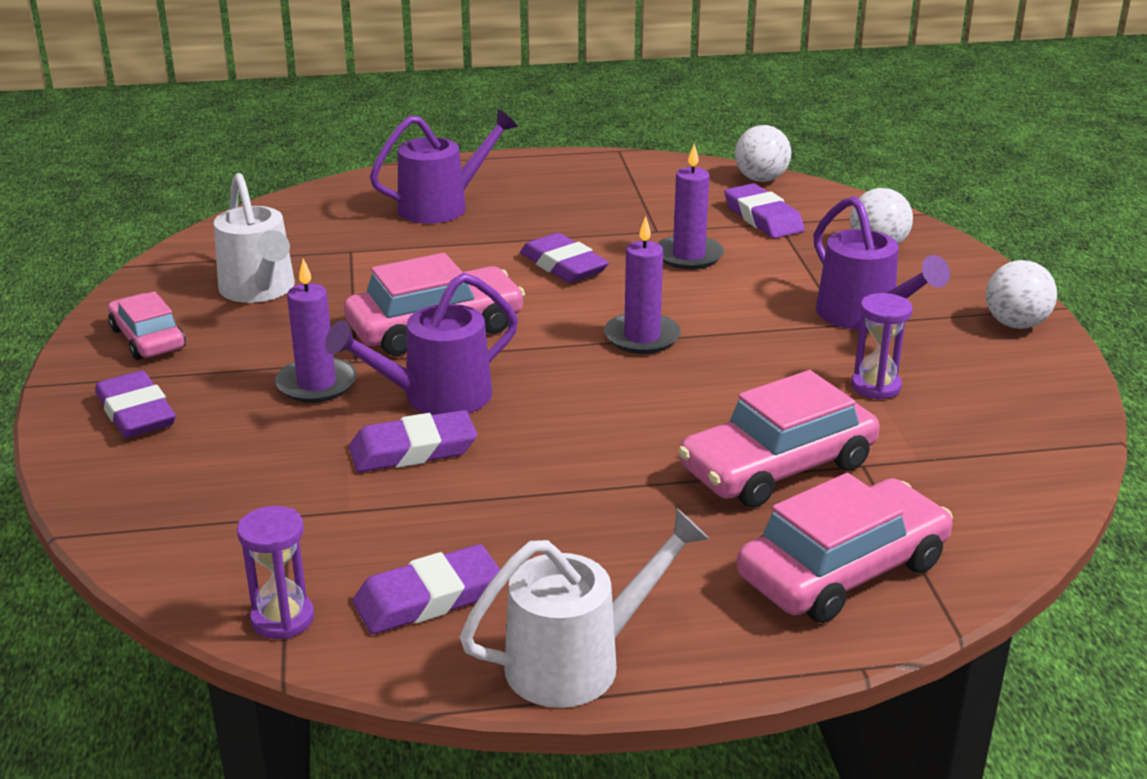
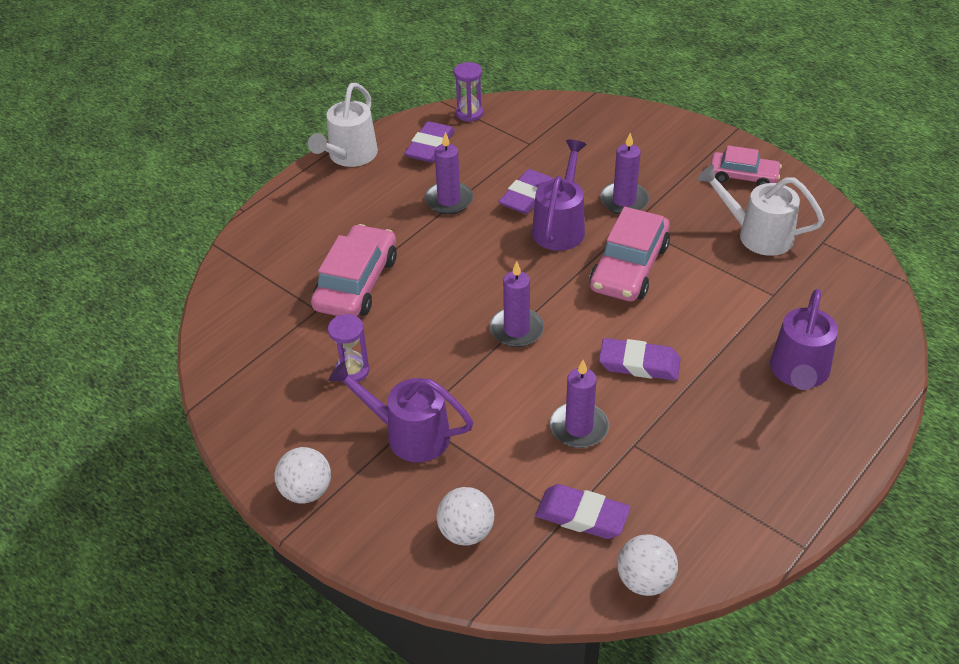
camera: 140 degrees right, 15 degrees up
purple eraser [95,370,176,438] -> none
pink car [737,473,953,623] -> none
none -> purple candle [425,132,473,214]

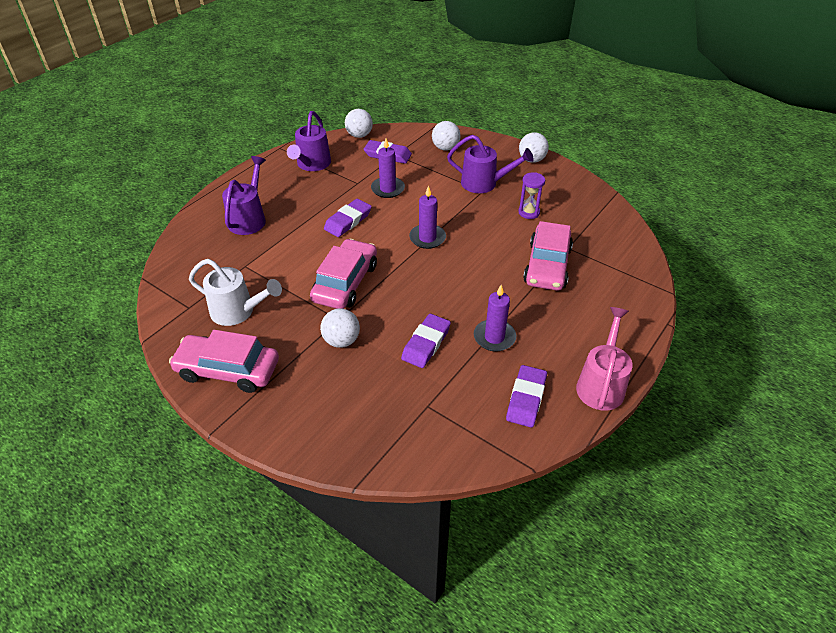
camera: 175 degrees right, 0 degrees up
white watering can [308,83,378,167] -> pink watering can [576,307,633,411]
purple hourglass [454,62,483,122] -> none
purple watering can [532,140,586,251] -> purple watering can moved to [287,111,331,171]
purple eraser [599,338,681,381] -> purple eraser turned 60 degrees counterclockwise [324,199,372,237]
purple candle [600,133,649,214] -> white ball [320,309,360,348]
pink car [710,145,782,186] -> pink car [169,330,279,393], size x1.60

